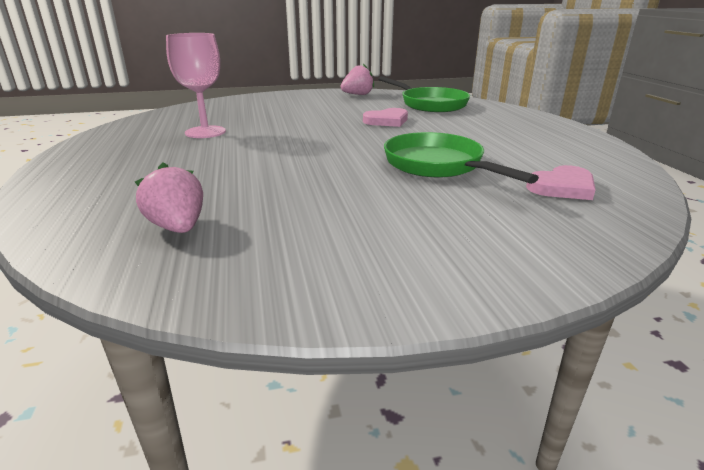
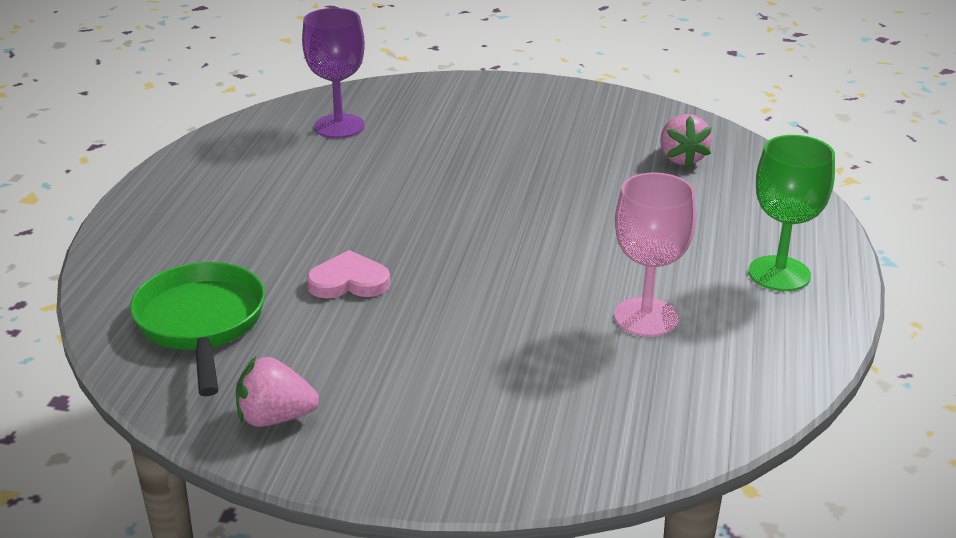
camera: 155 degrees left, 5 degrees up
green pan [384,132,539,184] -> none
pink heart [526,165,596,200] -> purple goblet [302,8,365,138]
none -> green goblet [749,135,835,291]

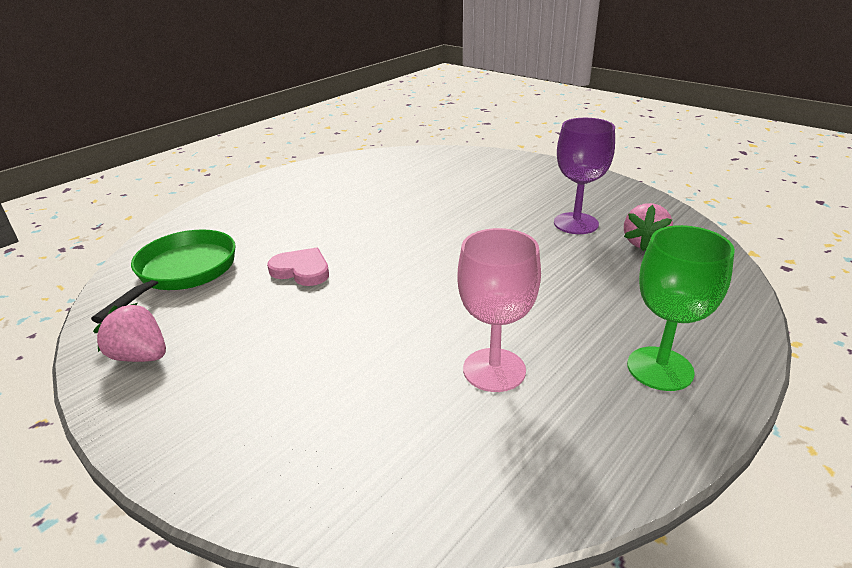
camera: 30 degrees right, 0 degrees up
purple goblet [302,8,365,138] -> purple goblet moved to [554,118,615,234]

